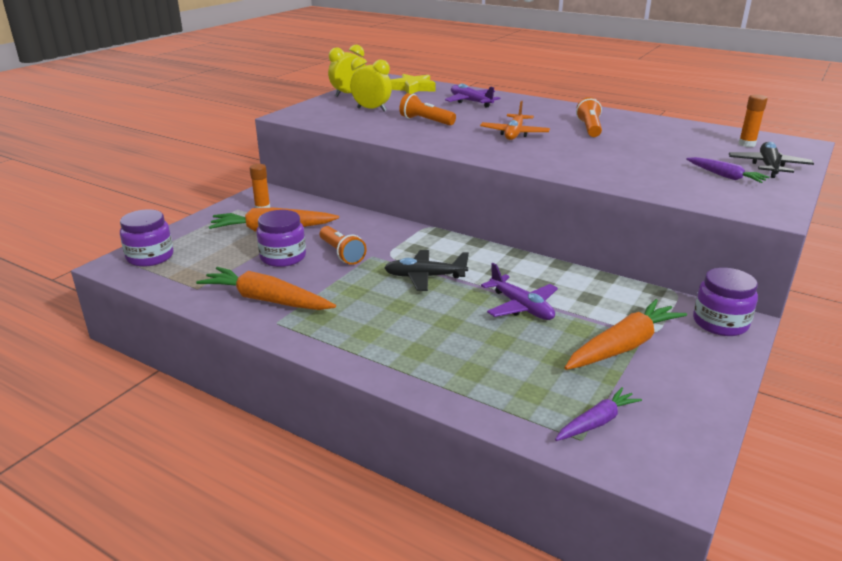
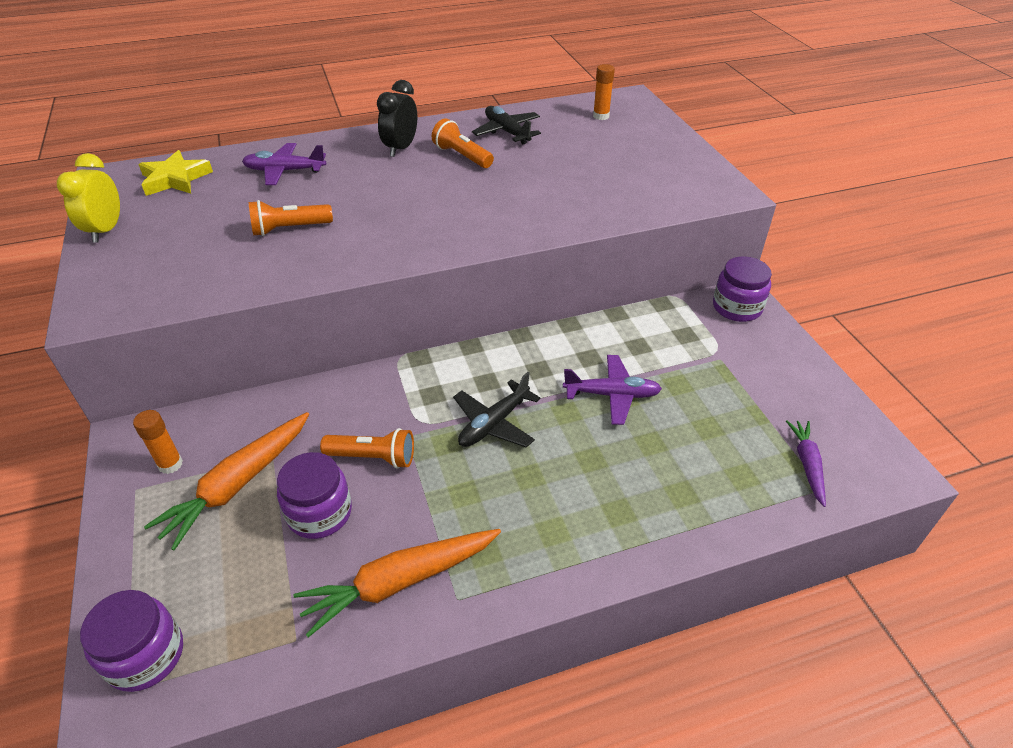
camera: 50 degrees left, 15 degrees up
yellow clock [350,57,392,111] -> none
orange plane [480,101,550,140] -> none
orange carrot [565,299,687,370] -> none
purple carrot [686,157,770,183] -> none
black plane [729,142,814,178] -> black plane moved to [472,106,541,144]
none -> black clock [377,80,417,157]

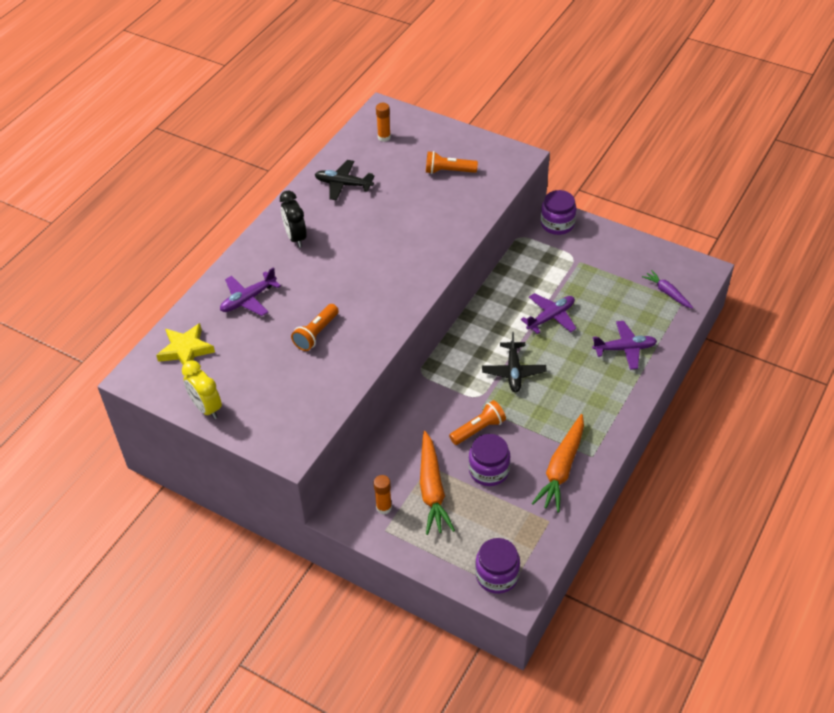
camera: 40 degrees left, 5 degrees up
orange flashlight [432,118,494,168] -> orange flashlight moved to [426,151,478,174]
none -> purple plane [592,321,657,370]

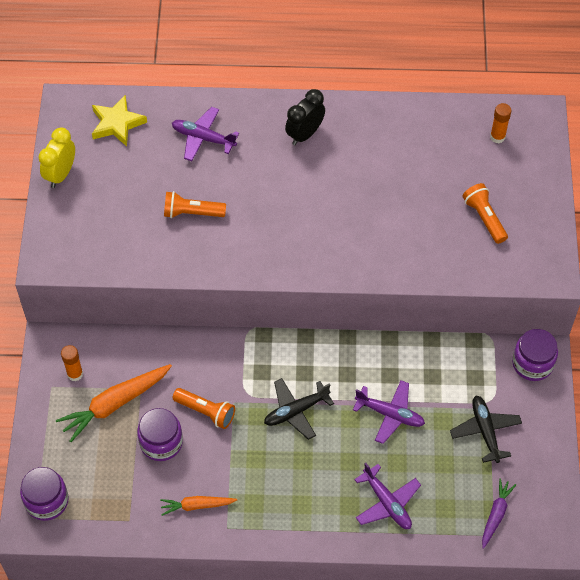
camera: 60 degrees right, 10 degrees up
black plane [315,160,375,201] -> black plane moved to [450,396,522,463]
orange carrot [532,414,584,512] -> orange carrot [160,496,237,516], size x0.58

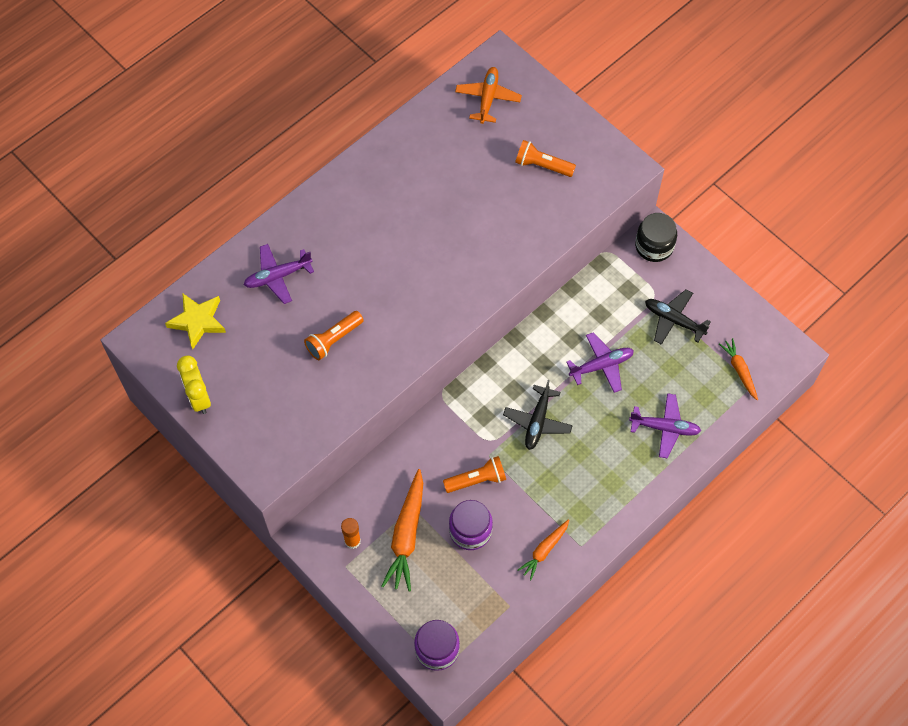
camera: 45 degrees left, 5 degrees up
black clock [285,89,325,145] -> none
purple carrot [482,478,516,549] -> orange carrot [719,338,758,400]
orange glue stick [490,103,511,143] -> orange plane [455,67,522,124]
purple jar [512,329,558,381] -> black jar [635,213,677,262]

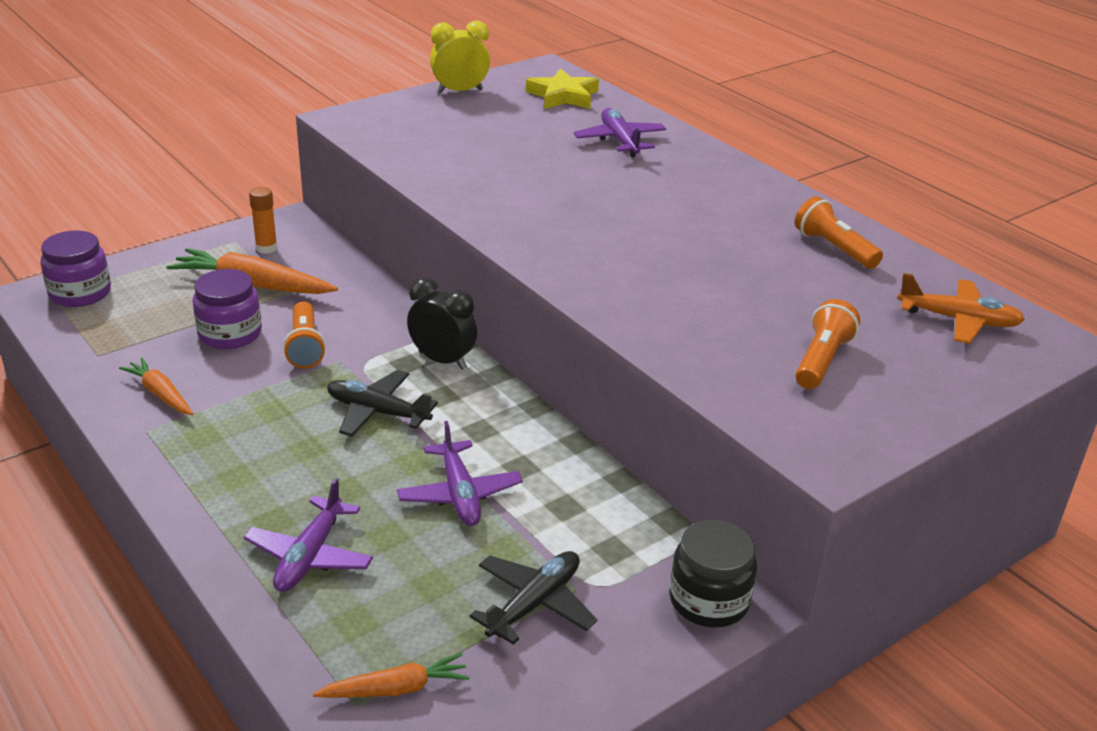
camera: 95 degrees right, 30 degrees down
orange flashlight [304,311,364,360] -> orange flashlight moved to [795,196,883,269]
none -> black clock [407,278,477,370]

